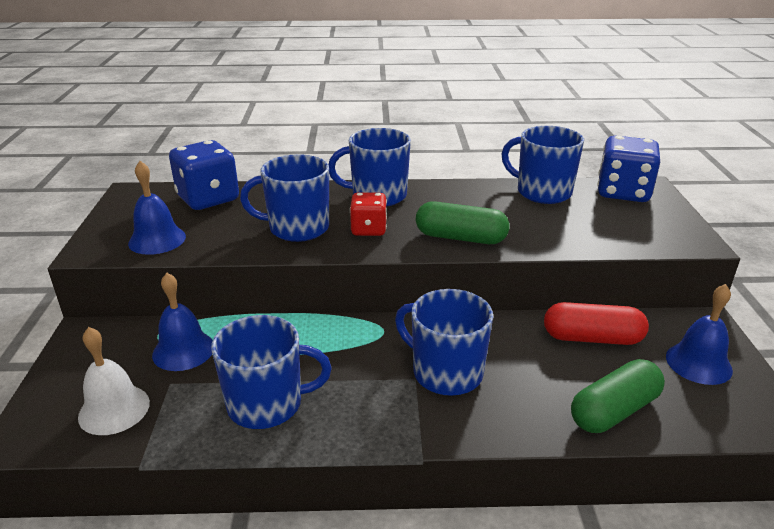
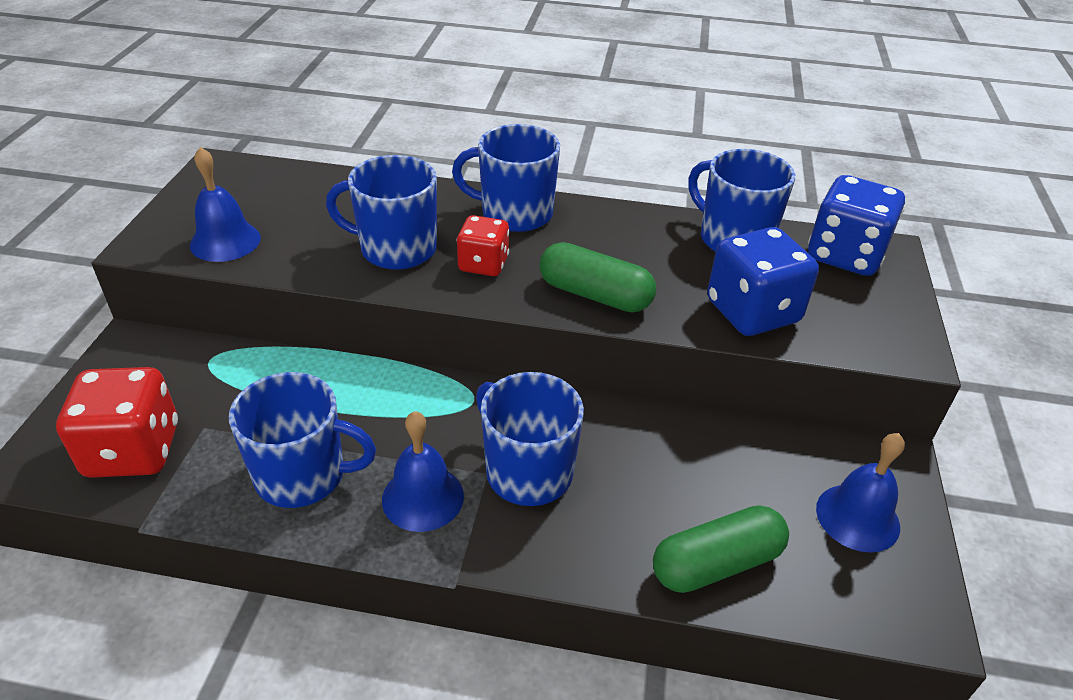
camera: 10 degrees right, 10 degrees up
white bell [78,327,150,435] -> red dice [56,367,178,478]
blue bell [152,273,213,371] -> blue bell moved to [382,411,464,532]
blue dice [169,140,239,210] -> blue dice moved to [707,227,819,336]
red capsule [544,302,649,345] -> none

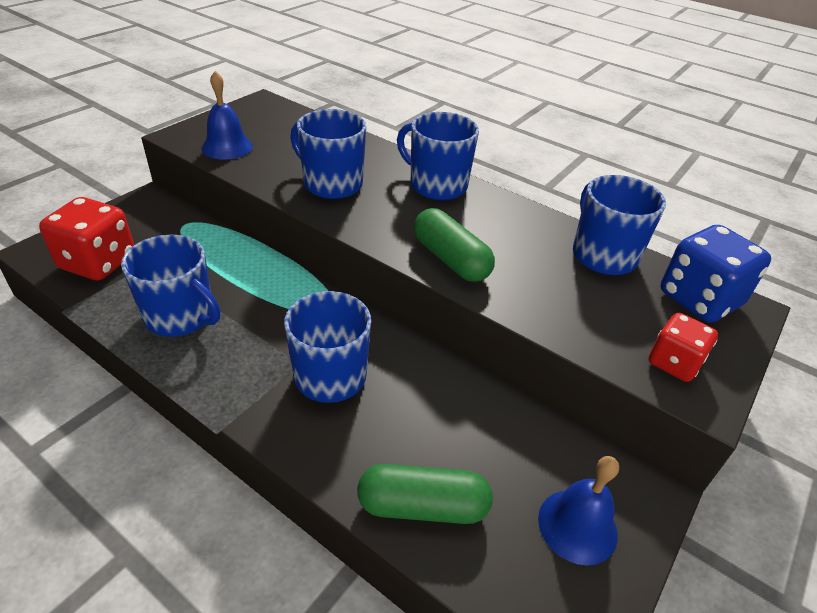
camera: 25 degrees right, 0 degrees up
blue bell [382,411,464,532] -> none
red dice [457,215,510,276] -> red dice moved to [649,313,718,382]
blue dice [707,227,819,336] -> none

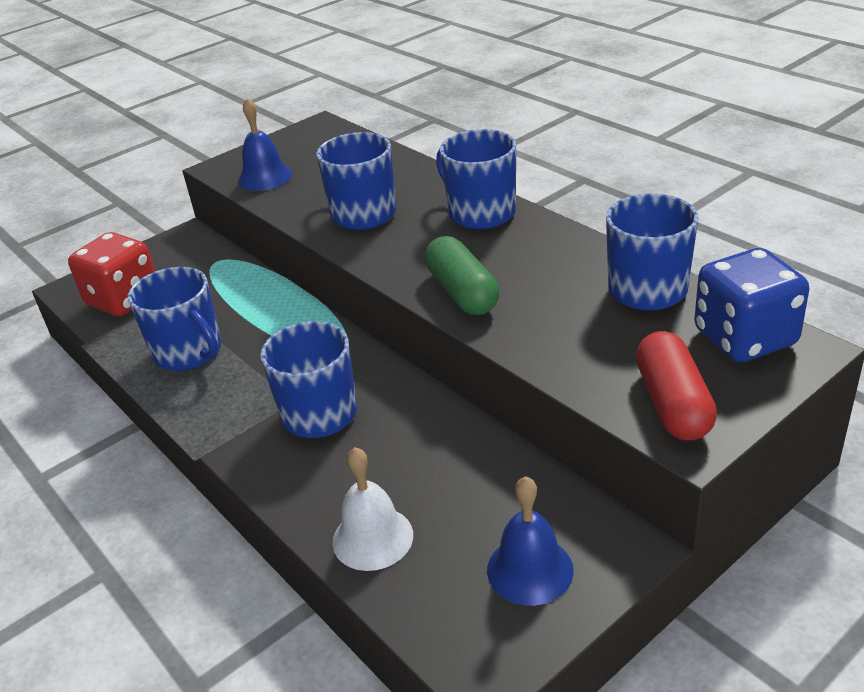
camera: 20 degrees right, 5 degrees down
green capsule [357,464,493,524] -> white bell [332,447,413,571]
red dice [649,313,718,382] -> red capsule [636,331,717,440]

